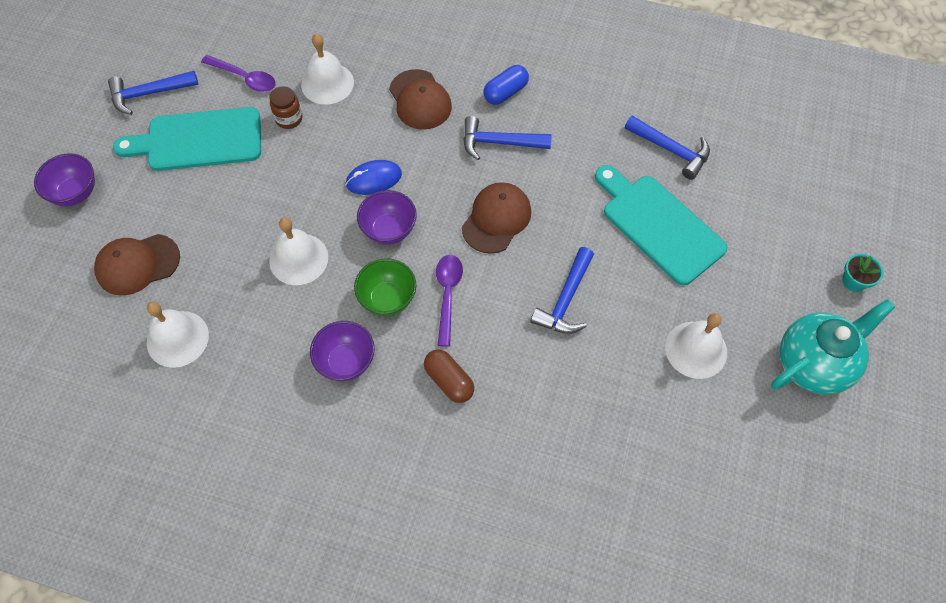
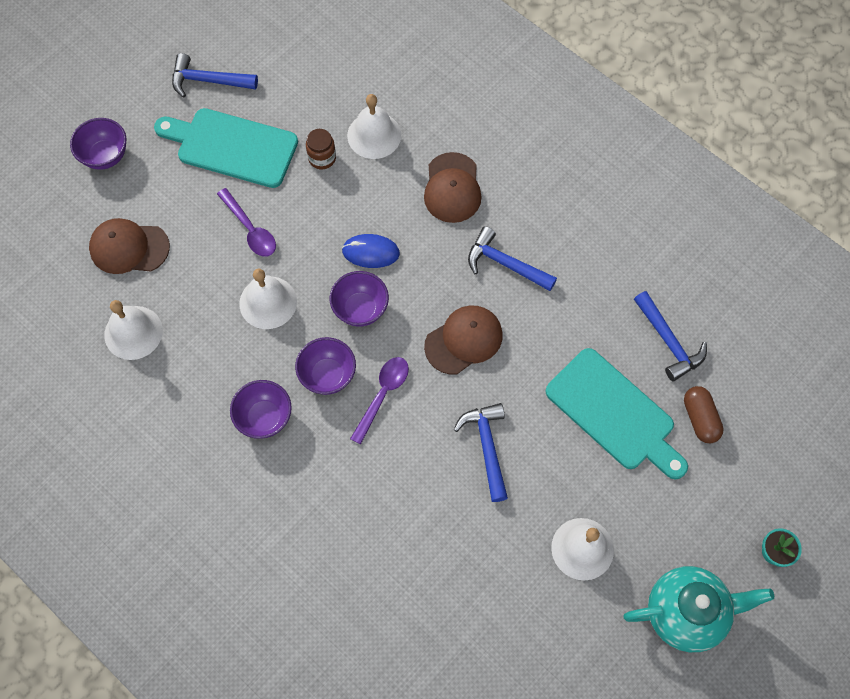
camera: 25 degrees right, 5 degrees up
purple spoon [201,55,276,92] -> purple spoon moved to [217,188,276,257]
green bowl [354,258,416,316] -> purple bowl [295,337,356,395]
brown capsule [424,350,474,403] -> brown capsule moved to [684,386,724,443]
blue capsule [483,65,529,105] -> none
blue hammer [530,247,594,334] -> blue hammer turned 120 degrees clockwise [453,403,508,502]
turquoise cutting board [595,165,727,285] -> turquoise cutting board turned 150 degrees clockwise [546,348,688,480]

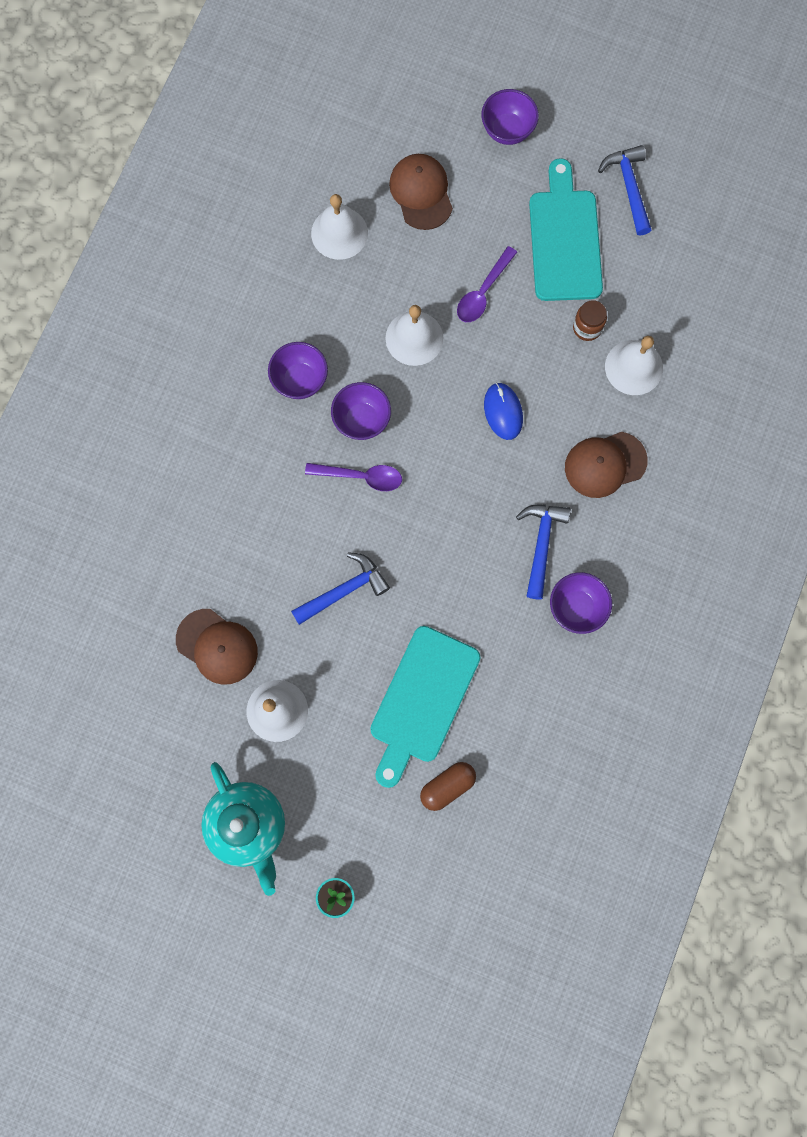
camera: 70 degrees right, 10 degrees up
purple bowl [330,271,389,327] -> purple bowl moved to [550,572,612,634]
brown cap [424,305,503,374] -> brown cap moved to [176,609,258,685]
blue hammer [634,291,707,381] -> none

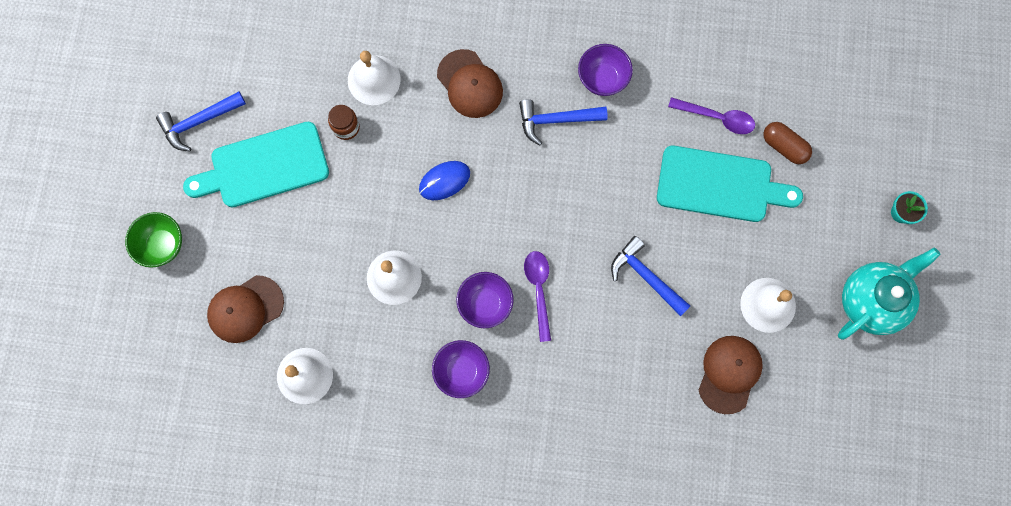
camera: 105 degrees left, 0 degrees up
purple spoon [457,246,517,322] -> purple spoon moved to [668,97,755,134]
purple bowl [481,89,539,145] -> green bowl [125,212,182,268]

